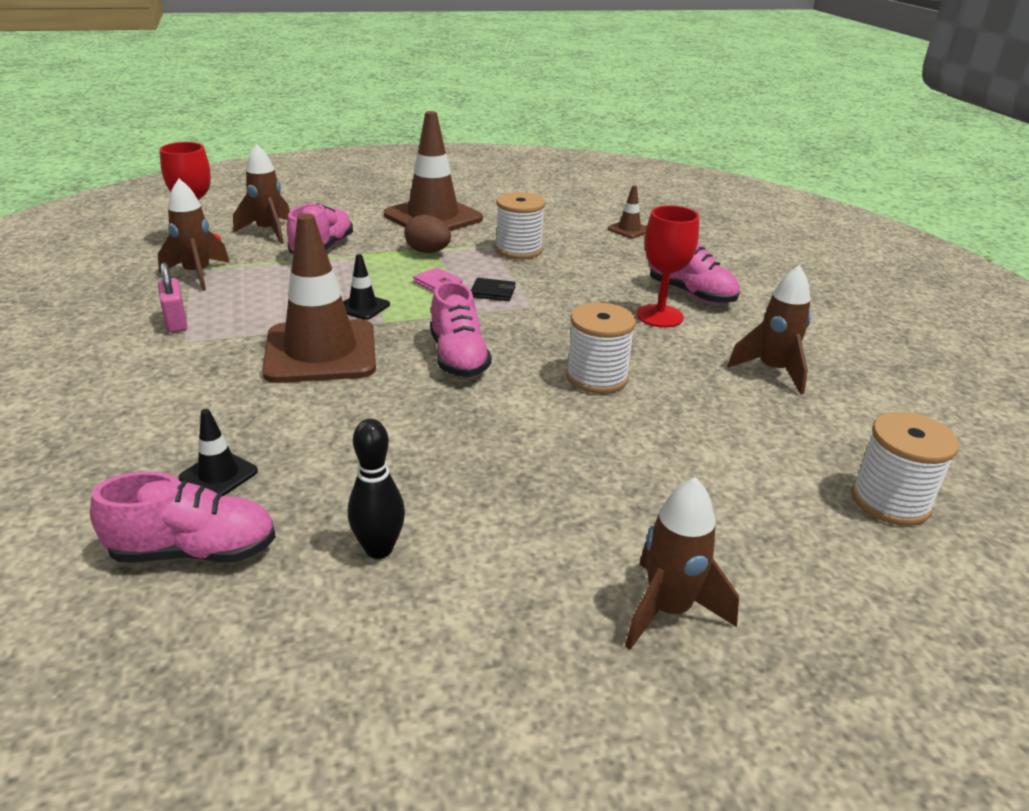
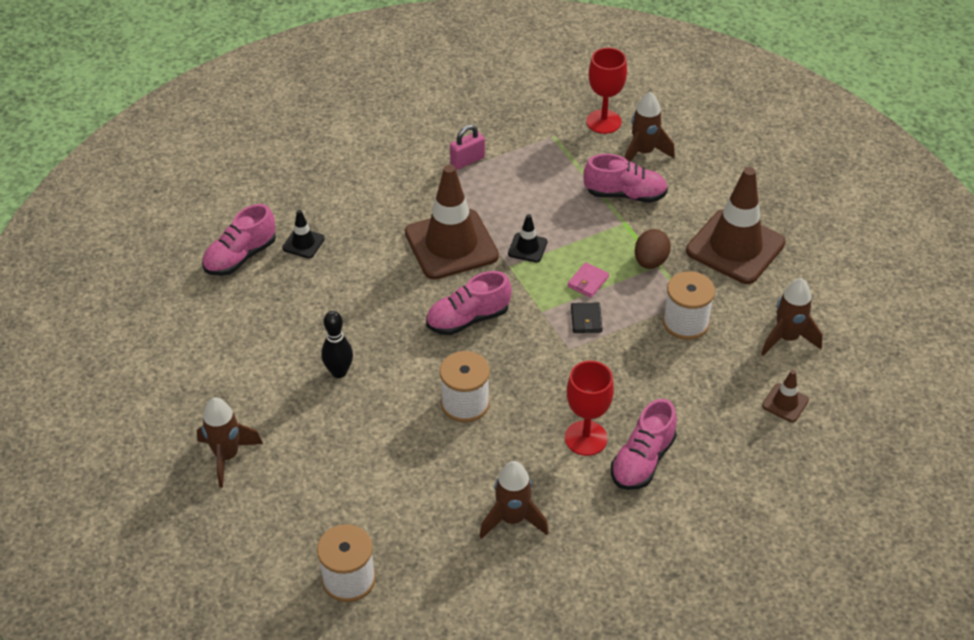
camera: 80 degrees right, 15 degrees up
pink shoe [90,472,276,563] -> pink shoe turned 60 degrees clockwise [202,204,276,276]
brown rocket [158,179,230,291] -> brown rocket moved to [761,278,823,356]
black bowling pin [348,419,405,559] -> black bowling pin moved to [321,311,353,378]

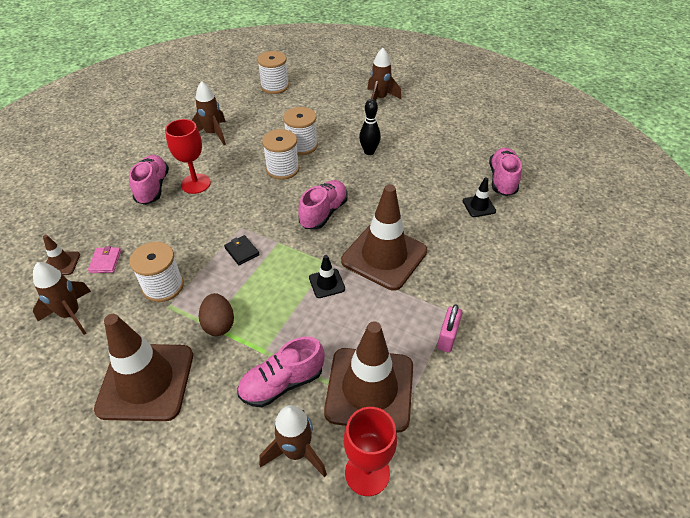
camera: 145 degrees right, 0 degrees up
pink wallet [568,262,609,298] -> pink wallet moved to [88,246,121,273]
none -> white spool [283,107,318,155]
none -> brown traffic cone [324,321,413,432]

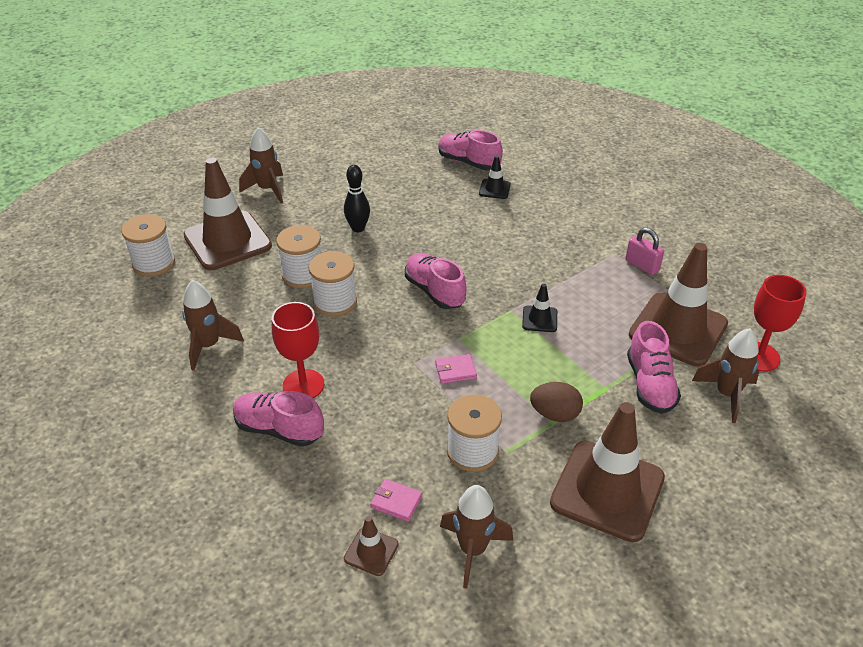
camera: 65 degrees left, 5 degrees down
black wallet [224,235,260,265] -> pink wallet [435,354,477,384]
brown traffic cone [341,184,427,290] -> brown traffic cone moved to [183,157,272,270]

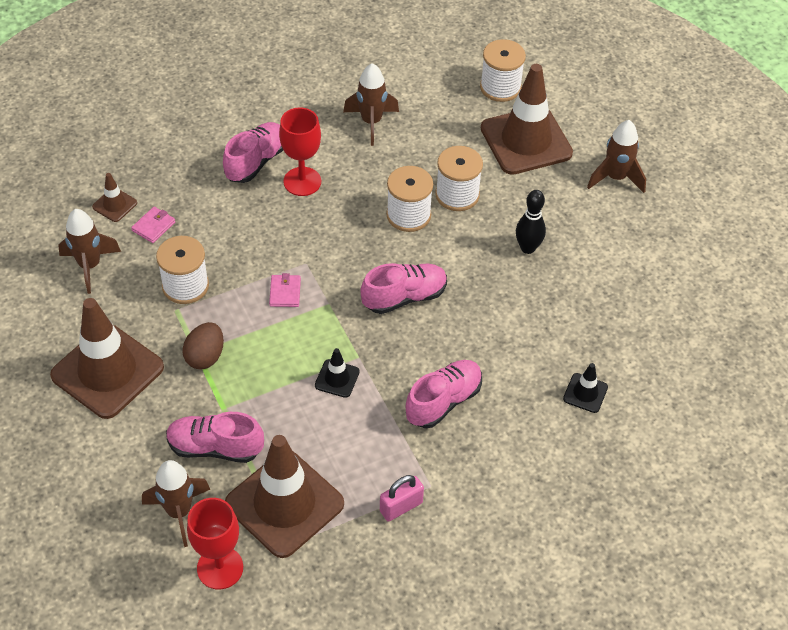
camera: 100 degrees right, 10 degrees up
pink shoe [439,130,503,170] -> pink shoe moved to [406,360,482,428]

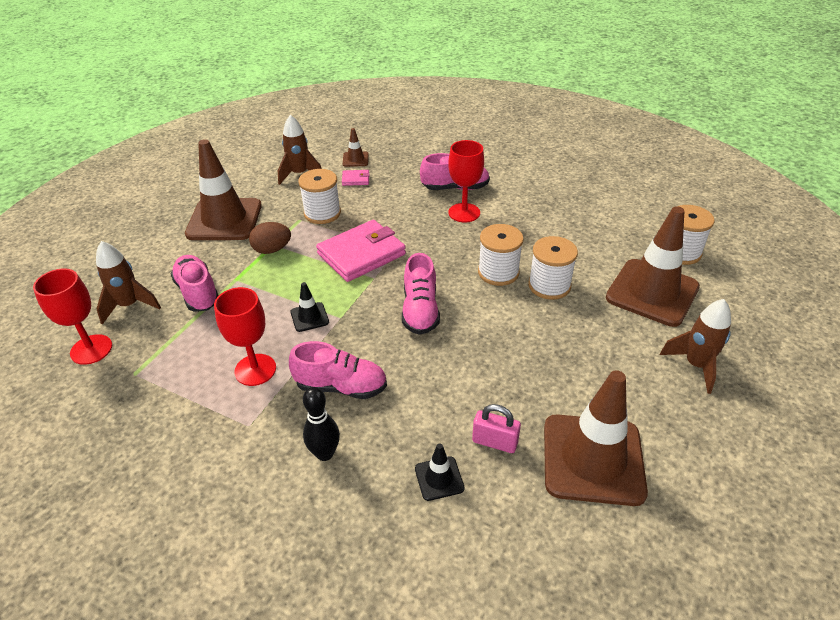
camera: 55 degrees right, 10 degrees down
brown traffic cone [225,435,344,558] -> brown traffic cone moved to [544,370,648,506]
pink wallet [269,273,301,307] -> pink wallet [316,220,406,282], size x2.30
brown rocket [343,63,399,146] -> none
pink shoe [360,263,447,314] -> pink shoe turned 60 degrees clockwise [402,253,440,335]
pink padlock [380,475,424,522] -> pink padlock moved to [472,404,521,453]
black bowling pin [516,190,546,254] -> black bowling pin moved to [303,387,340,461]
none -> red goblet [214,287,276,386]

